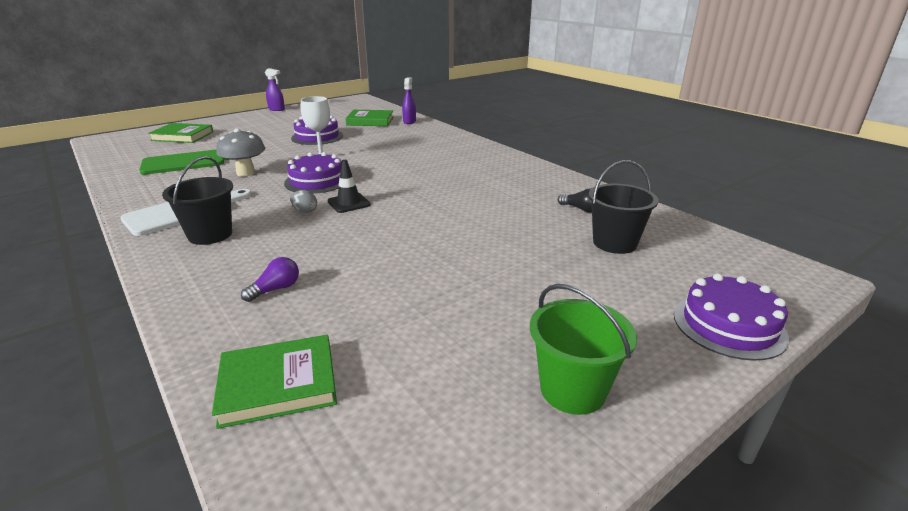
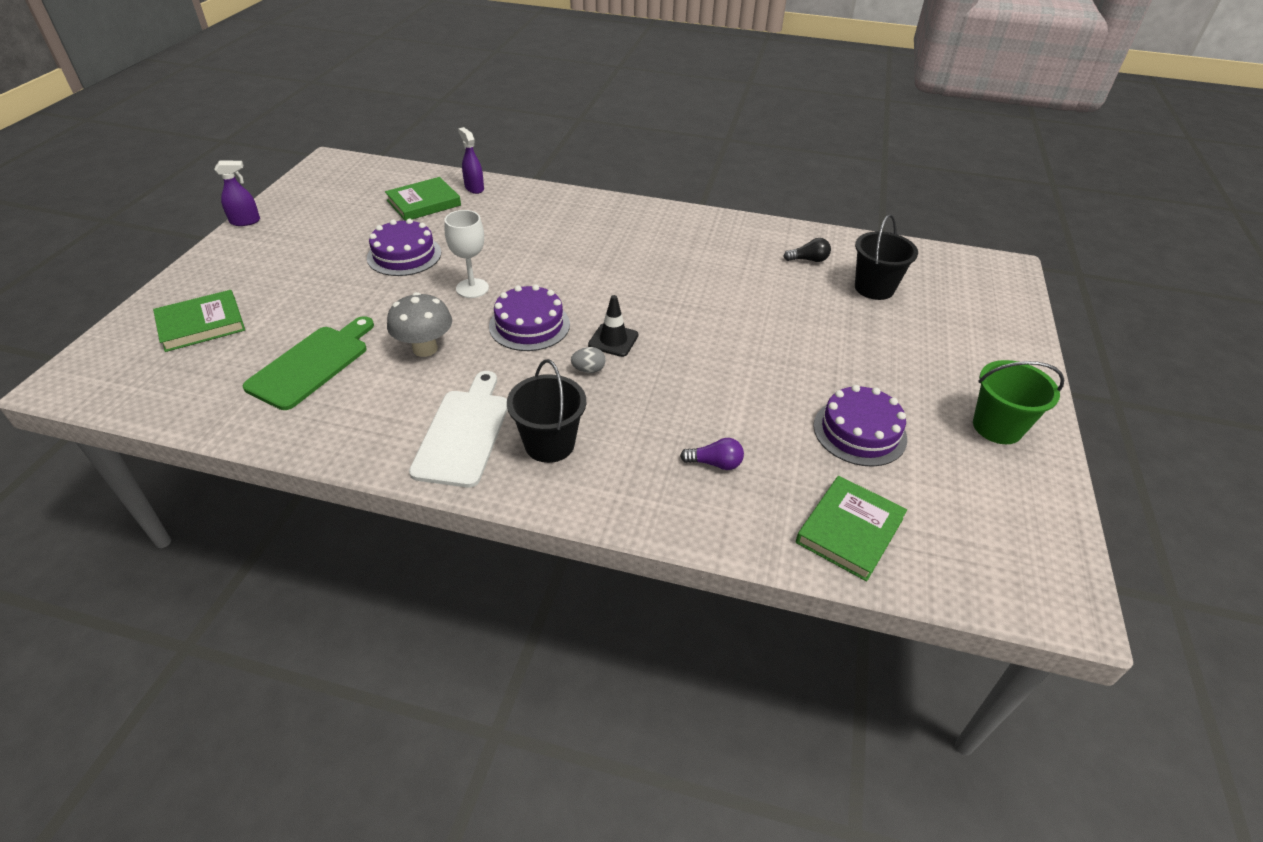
camera: 40 degrees left, 15 degrees up
purple light bulb [241,257,299,302] -> purple light bulb turned 90 degrees clockwise [680,438,744,470]
purple cake [674,273,789,361] -> purple cake moved to [813,385,907,467]

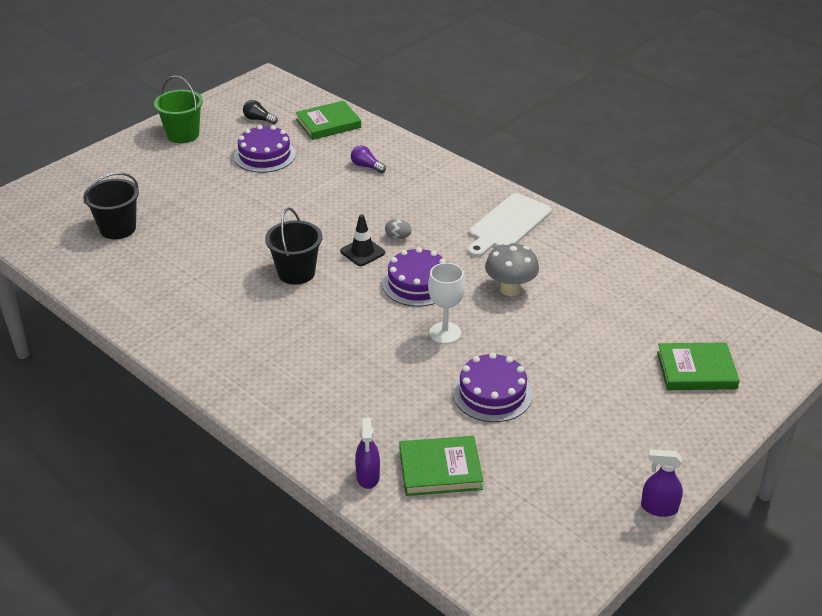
camera: 150 degrees left, 5 degrees down
green cutting board [242,316,374,410] -> none
black bucket [507,359,586,463] -> black bucket moved to [265,207,322,285]
black light bulb [783,238,831,262] -> black light bulb moved to [243,100,278,124]

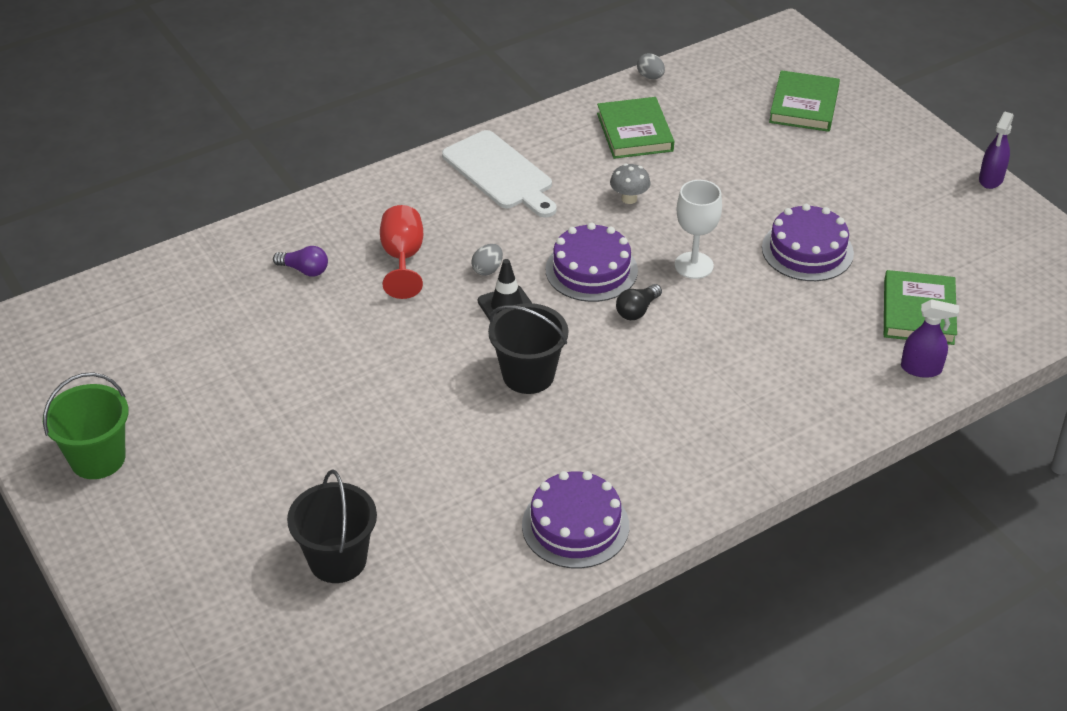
camera: 75 degrees left, 5 degrees up
purple cake [234,125,296,173] -> purple cake moved to [522,471,629,568]
black light bulb [243,100,278,124] -> black light bulb moved to [616,284,662,320]
green book [296,100,361,140] -> green book moved to [597,97,674,159]
purple light bulb [351,145,386,173] -> purple light bulb turned 120 degrees counterclockwise [273,246,328,277]
grey mushroom [485,242,539,296] -> grey mushroom [610,163,651,204], size x0.62
none -> red goblet [380,205,424,299]
none -> grey egg [637,53,665,79]

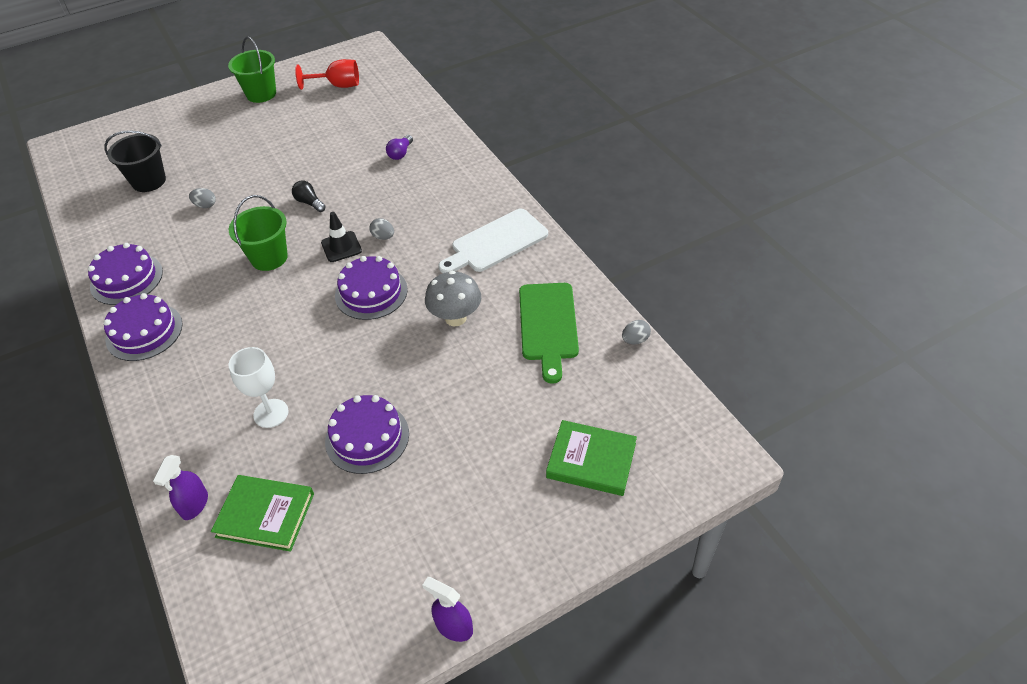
camera: 95 degrees right, 5 degrees up
red goblet [380,205,424,299] -> red goblet moved to [295,59,359,90]
black bucket [488,303,568,394] -> green bucket [229,195,288,271]
green book [597,97,674,159] -> green cutting board [519,283,579,384]
grey mushroom [610,163,651,204] -> grey mushroom [425,271,481,326], size x1.62
black light bulb [616,284,662,320] -> black light bulb moved to [292,181,326,212]
white goblet [675,180,722,279] -> white goblet moved to [229,347,289,428]
none -> purple cake [104,293,183,361]
none -> grey egg [189,188,216,208]

